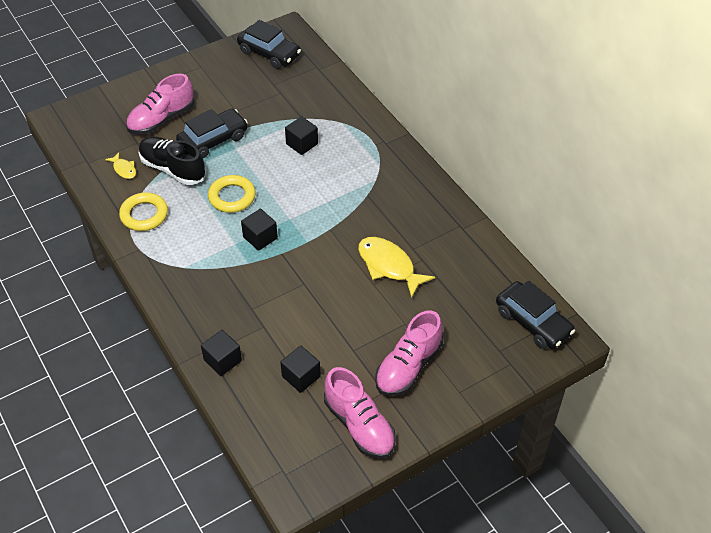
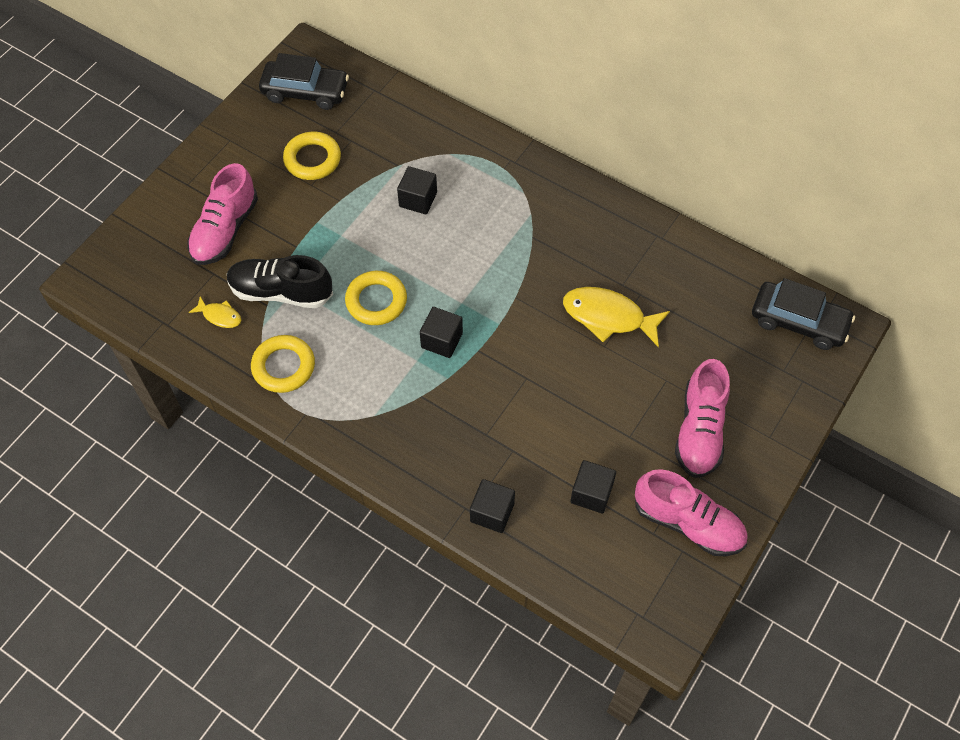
camera: 25 degrees left, 10 degrees up
black car [176,109,248,158] -> none
none -> yellow ring [283,132,341,180]

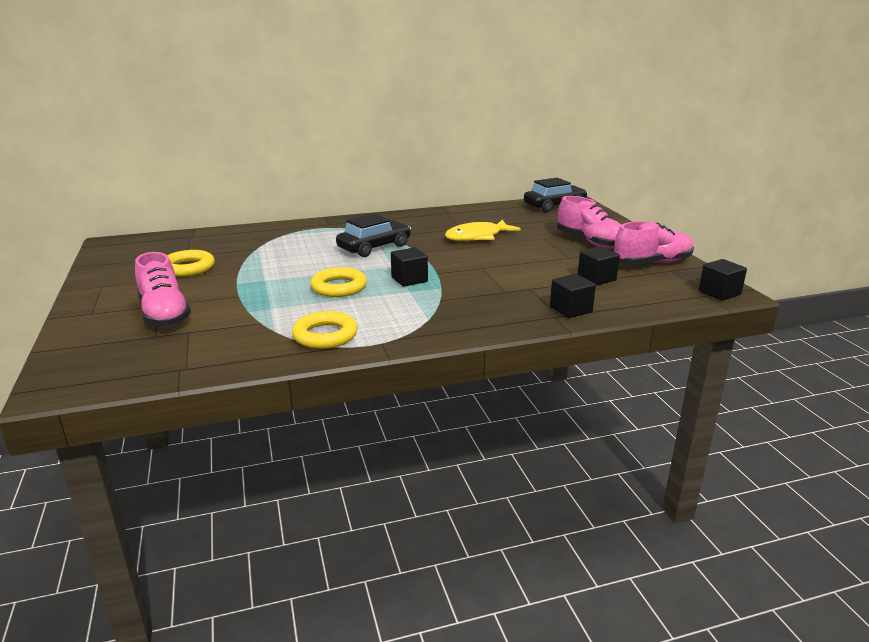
camera: 50 degrees left, 35 degrees down
yellow fish [189,296,241,328] -> none
black shoe [227,255,333,308] -> none
black car [259,53,349,110] -> black car moved to [336,213,411,257]
black cube [397,166,437,214] -> black cube moved to [699,259,747,301]

